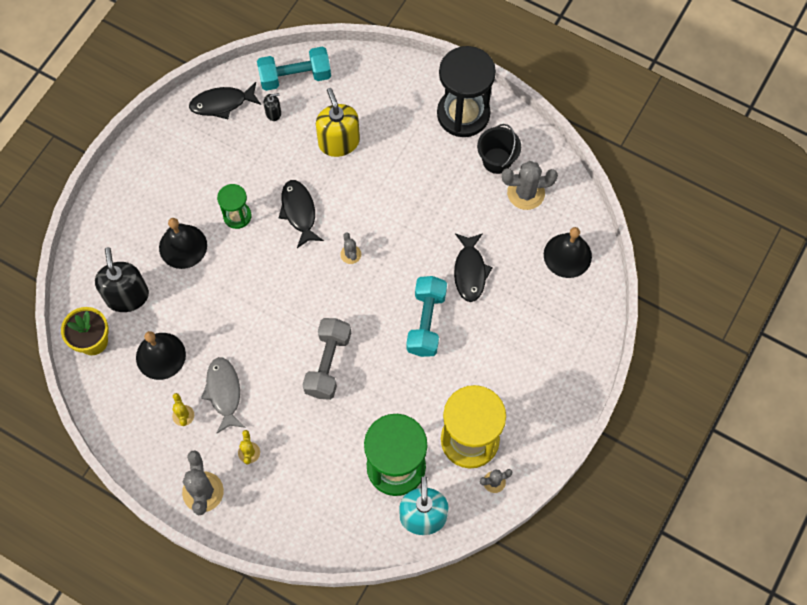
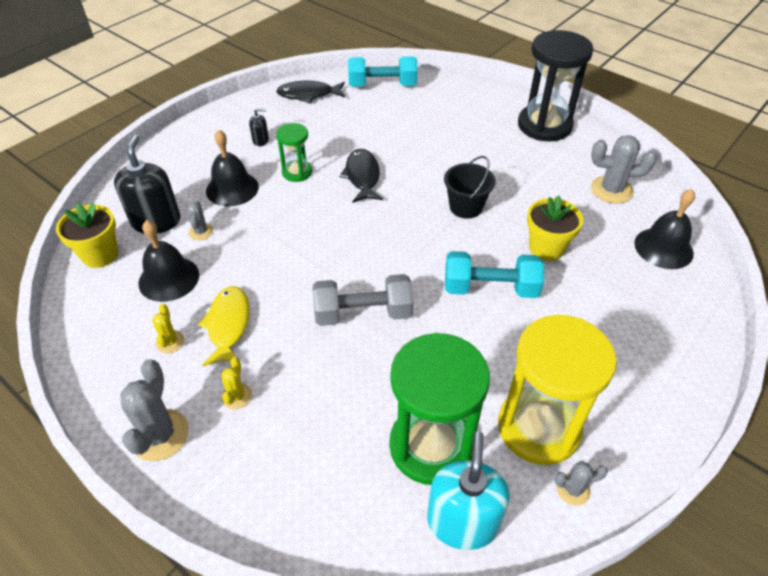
camera: 10 degrees right, 20 degrees down
grey fish [201,357,246,433] -> yellow fish [197,286,250,366]
black soap dispenser [264,93,281,121] -> black soap dispenser moved to [249,108,269,146]
grey dumbbell [302,318,351,400] -> grey dumbbell turned 60 degrees clockwise [313,274,414,326]
yellow soap dispenser [316,88,360,157] -> none
grey cactus [340,232,361,264] -> grey cactus moved to [187,200,213,240]
turquoise dumbbell [406,276,447,357] -> turquoise dumbbell turned 75 degrees clockwise [445,251,544,298]
black fish [454,233,493,302] -> yellow flower pot [527,195,583,261]
black bucket [477,124,521,174] -> black bucket moved to [444,156,496,219]

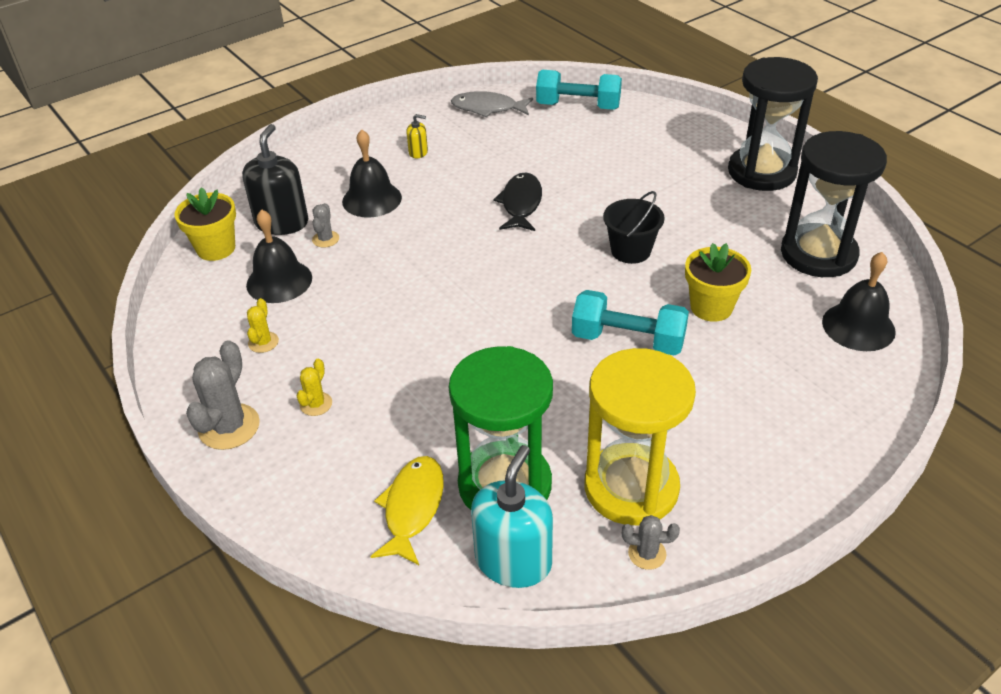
camera: 15 degrees right, 5 degrees down
yellow fish [197,286,250,366] -> yellow fish moved to [370,456,444,565]
black soap dispenser [249,108,269,146] -> yellow soap dispenser [406,114,428,158]
black fish [276,81,345,103] -> grey fish [451,91,533,117]
green hourglass [276,123,312,182] -> none
grey dumbbell [313,274,414,326] -> none
grey cactus [591,135,657,204] -> black hourglass [781,131,887,277]

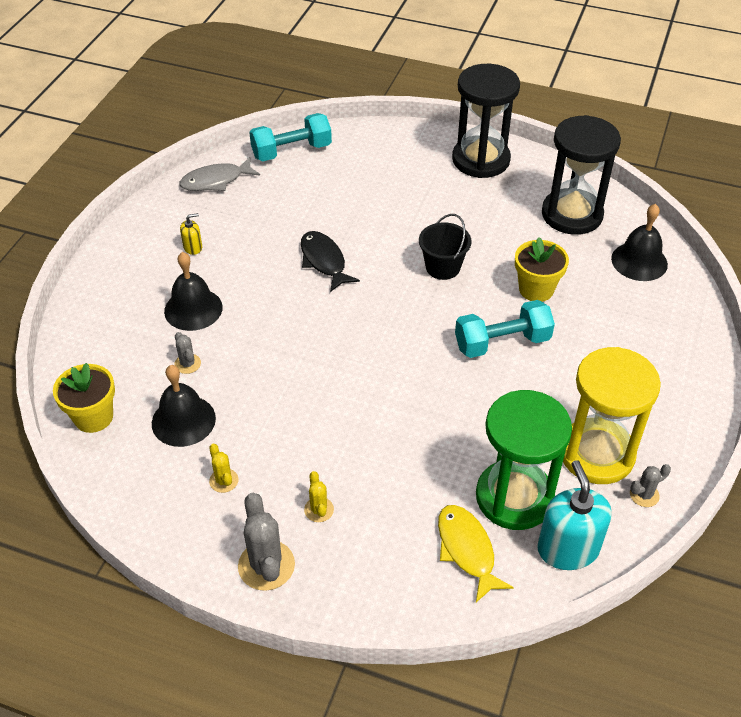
camera: 35 degrees left, 5 degrees up
black soap dispenser [242,124,308,235] -> none

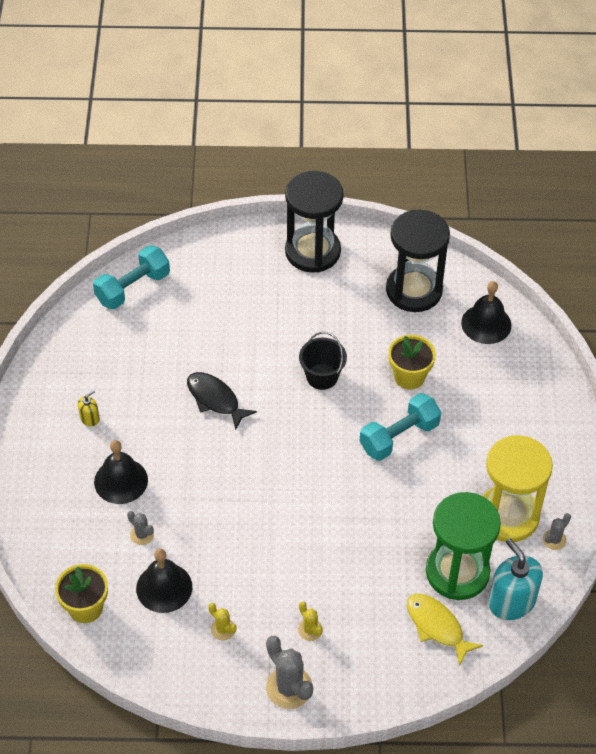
camera: 20 degrees left, 5 degrees up
grey fish [179,157,260,191] -> none

